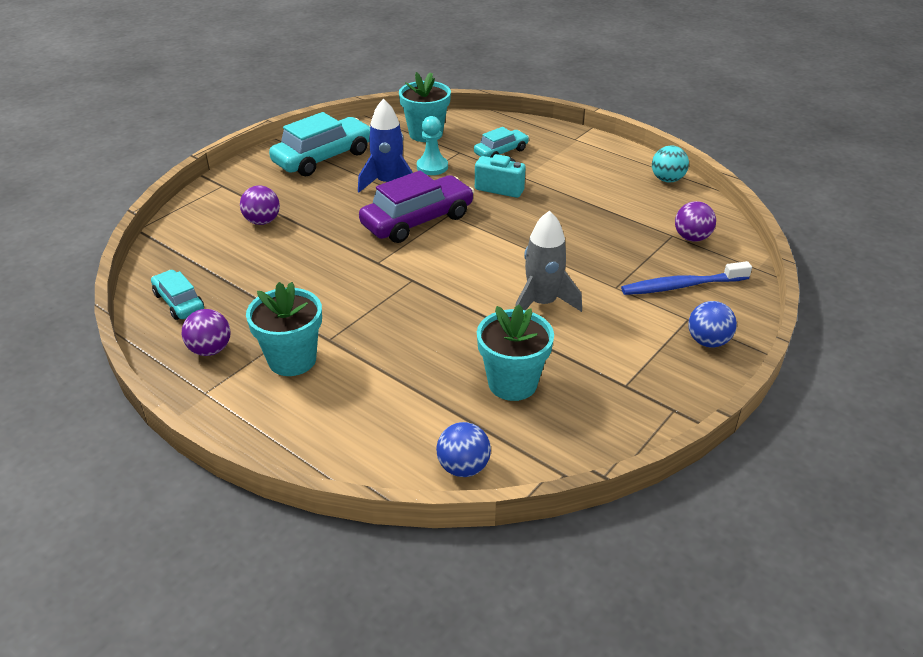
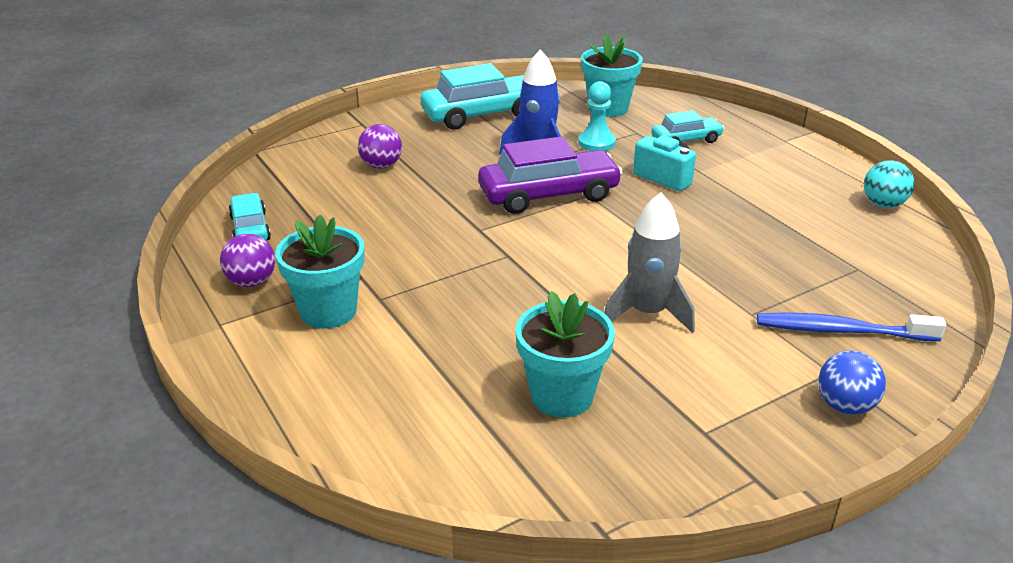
camera: 20 degrees right, 5 degrees down
blue ball [436,422,491,477] -> none
purple ball [675,201,716,242] -> none

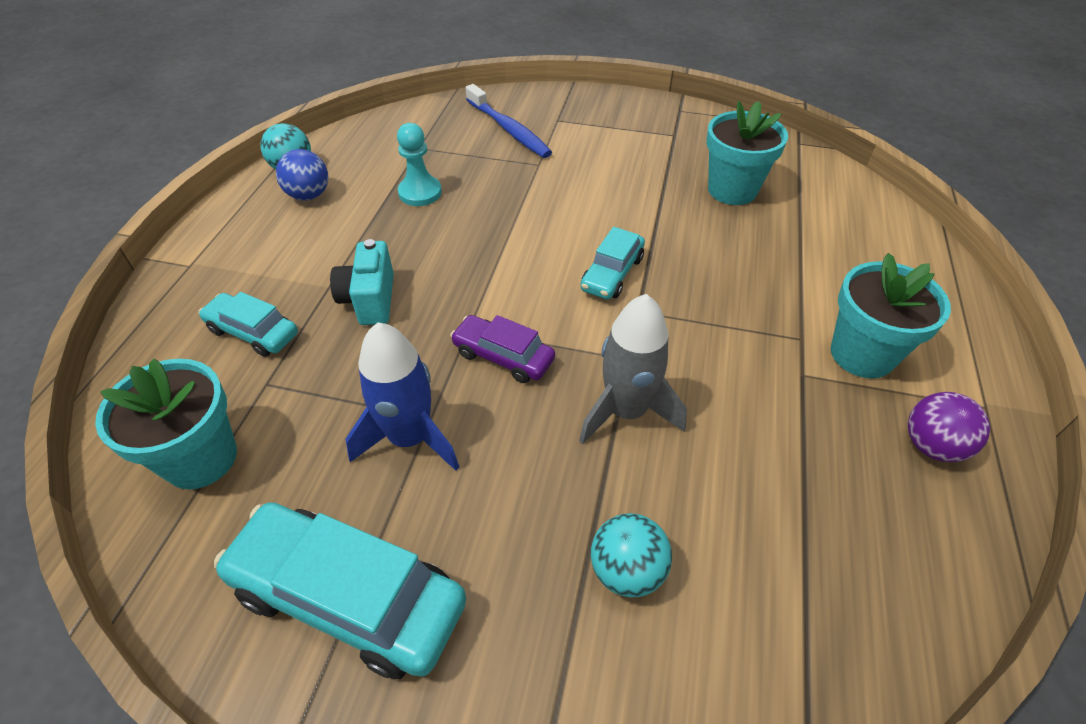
camera: 135 degrees left, 15 degrees up
turquoise car [229,193,271,240] -> turquoise car moved to [580,227,645,299]
purple ball [358,124,402,169] -> turquoise ball [591,513,672,597]
purple car [478,136,623,214] -> purple car [450,315,555,383], size x0.56
turquoise pawn [578,81,616,151] -> turquoise pawn moved to [397,123,442,206]
grey rocket [604,193,695,333] -> grey rocket moved to [579,294,687,444]
blue ball [818,351,886,415] -> blue ball moved to [276,149,328,201]

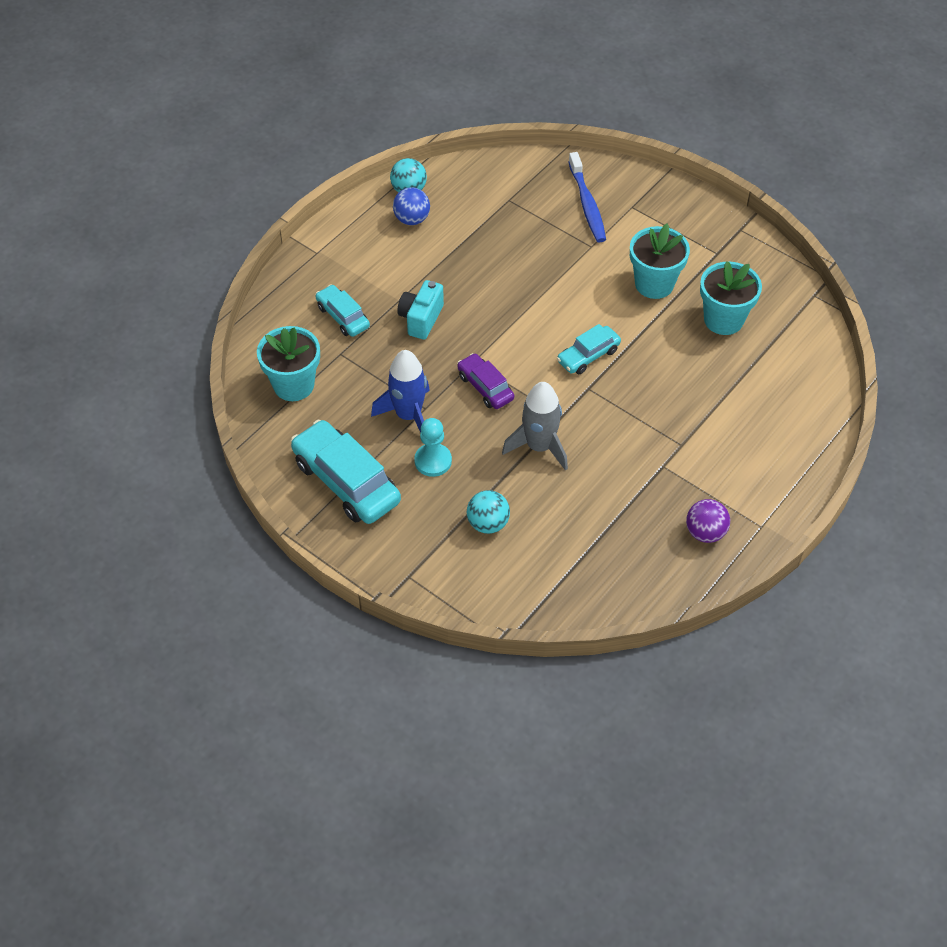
camera: 25 degrees right, 5 degrees up
turquoise pawn [397,123,442,206] -> turquoise pawn moved to [414,418,452,477]
turquoise flower pot [831,253,951,379] -> turquoise flower pot moved to [630,224,690,299]

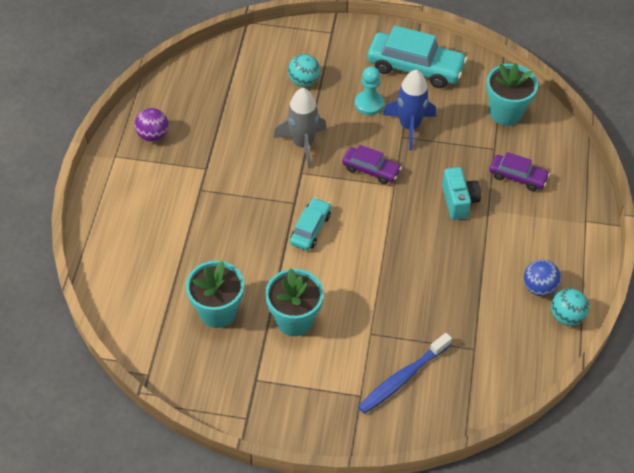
camera: 150 degrees right, 0 degrees up
turquoise car [315,284,370,337] -> purple car [489,152,550,191]
blue toothbrush [568,152,606,242] -> blue toothbrush turned 90 degrees counterclockwise [358,333,452,414]

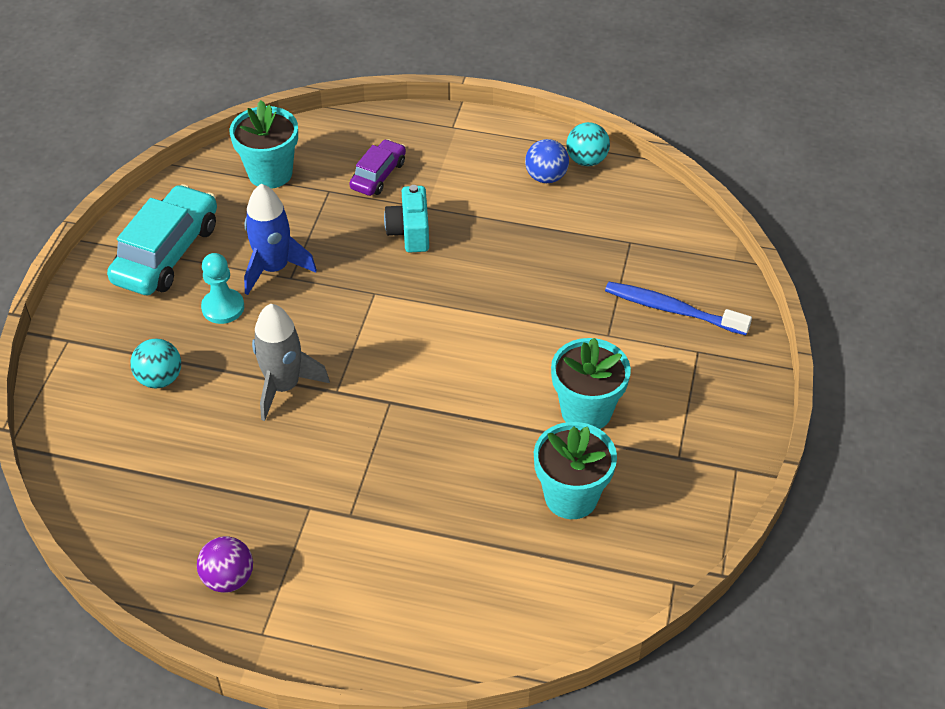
camera: 85 degrees left, 5 degrees down
turquoise car [290,197,331,250] -> none
purple car [342,145,402,184] -> none
blue toothbrush [358,333,452,414] -> blue toothbrush turned 150 degrees clockwise [605,282,752,335]
turquoise camera [442,167,481,220] -> turquoise camera turned 90 degrees counterclockwise [384,185,429,253]

